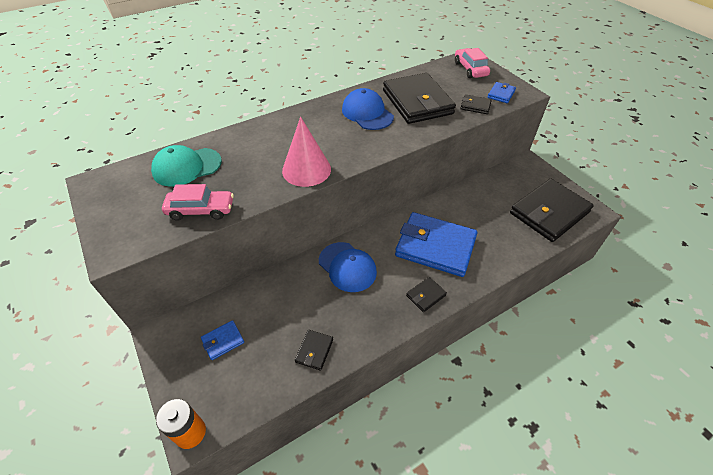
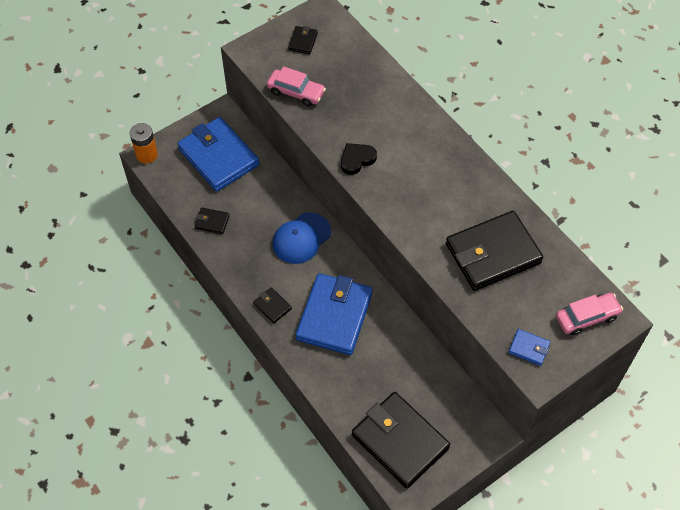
camera: 85 degrees right, 10 degrees up
turquoise cap [151,145,222,186] -> none
pink car [162,184,234,221] -> pink car turned 60 degrees counterclockwise [267,66,326,107]
blue wallet [201,320,244,360] -> blue wallet [177,117,259,192], size x2.36
pink cone [282,117,331,187] -> black heart [341,143,377,175]
blue cap [342,88,394,130] -> none
black wallet [460,94,492,114] -> black wallet moved to [288,26,318,54]

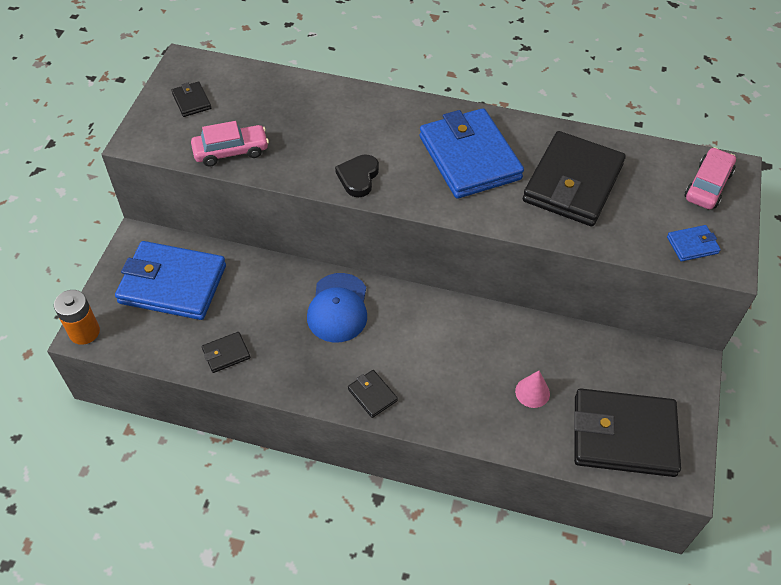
camera: 40 degrees left, 5 degrees down
black wallet [253,287,292,323] -> black wallet turned 45 degrees clockwise [348,370,398,418]
blue wallet [296,273,372,355] -> blue wallet moved to [419,108,524,199]
none -> pink cone [515,371,550,408]

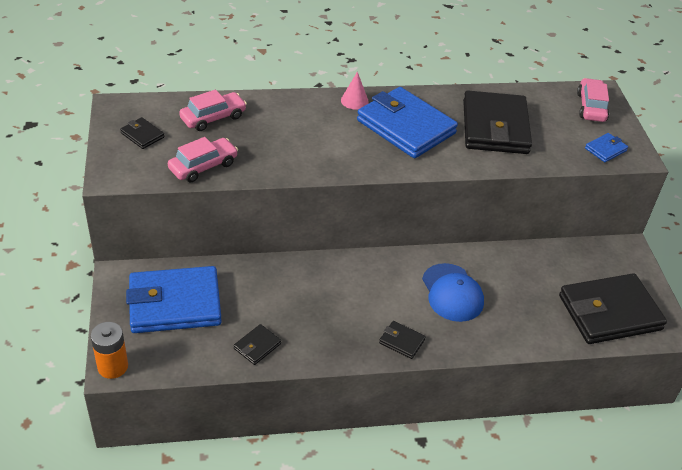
camera: 25 degrees left, 10 degrees down
blue cap [307,273,367,343] -> blue cap moved to [422,263,484,322]
black heart [335,154,379,197] -> none
pink cone [515,371,550,408] -> pink cone moved to [341,72,369,109]
none -> pink car [179,90,247,131]

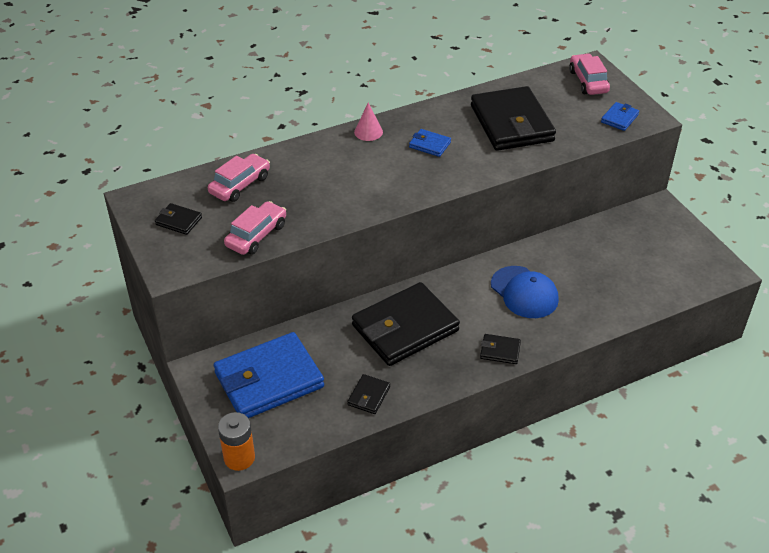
camera: 15 degrees left, 0 degrees up
blue wallet [357,87,458,158] -> blue wallet [409,129,451,157], size x0.42
black wallet [559,273,667,344] -> black wallet moved to [352,282,460,366]

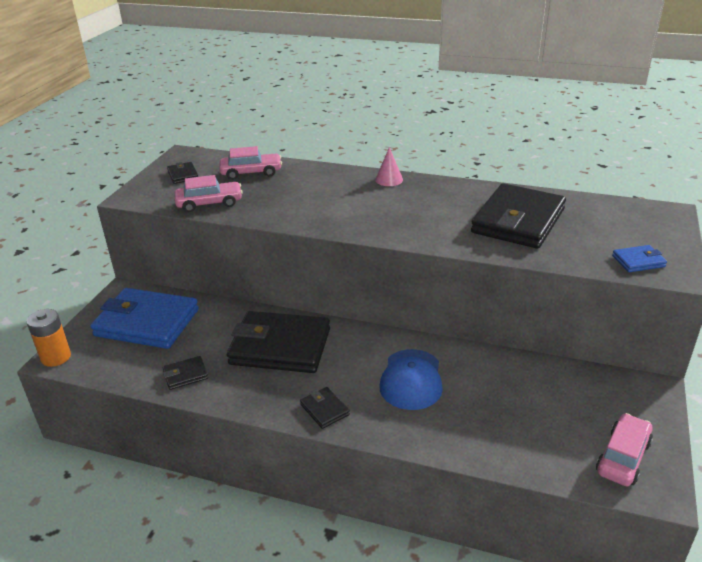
camera: 45 degrees right, 10 degrees down
blue wallet [409,129,451,157] -> none
pink car [569,53,610,95] -> pink car moved to [596,413,653,486]

